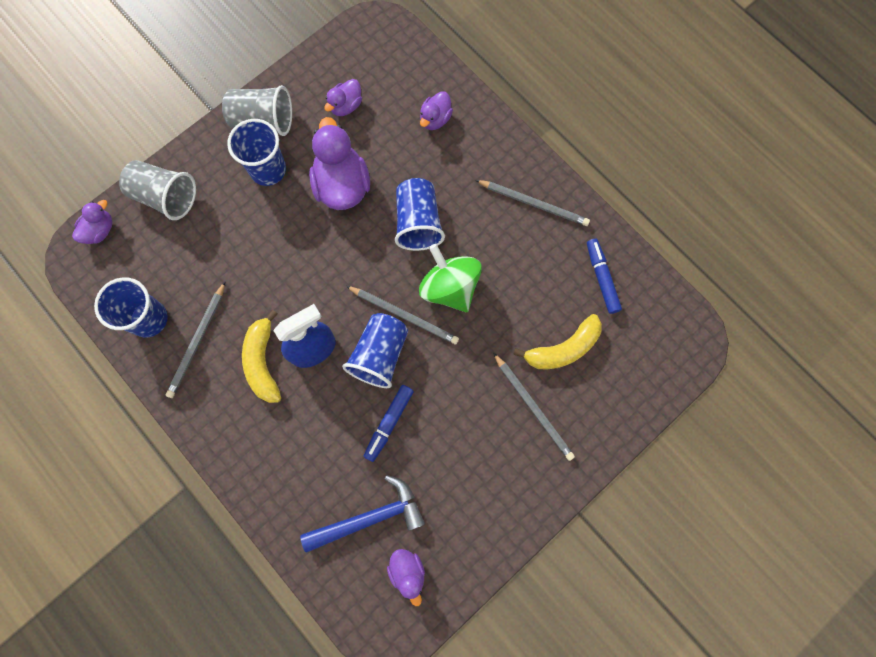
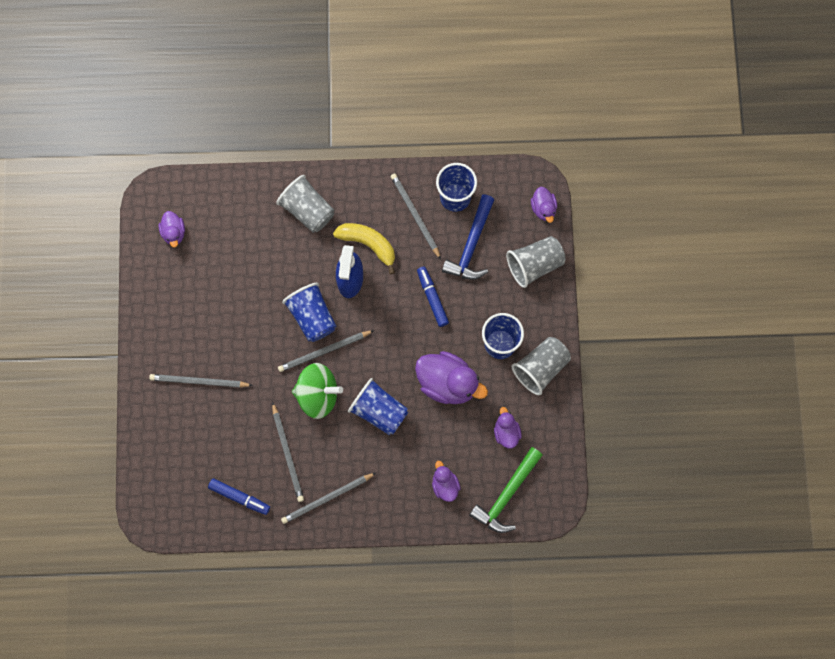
camera: 130 degrees right, 0 degrees up
blue hammer [300,475,425,553] -> blue hammer moved to [442,194,495,280]
blue marker [363,385,414,462] -> blue marker moved to [417,266,449,327]
purple duck [387,549,425,606] -> purple duck turned 120 degrees counterclockwise [158,211,185,248]
yellow banana [513,314,602,369] -> none
none -> grey pencil [272,402,304,502]
none -> grey cup [276,175,334,233]
none -> green hammer [469,447,542,533]

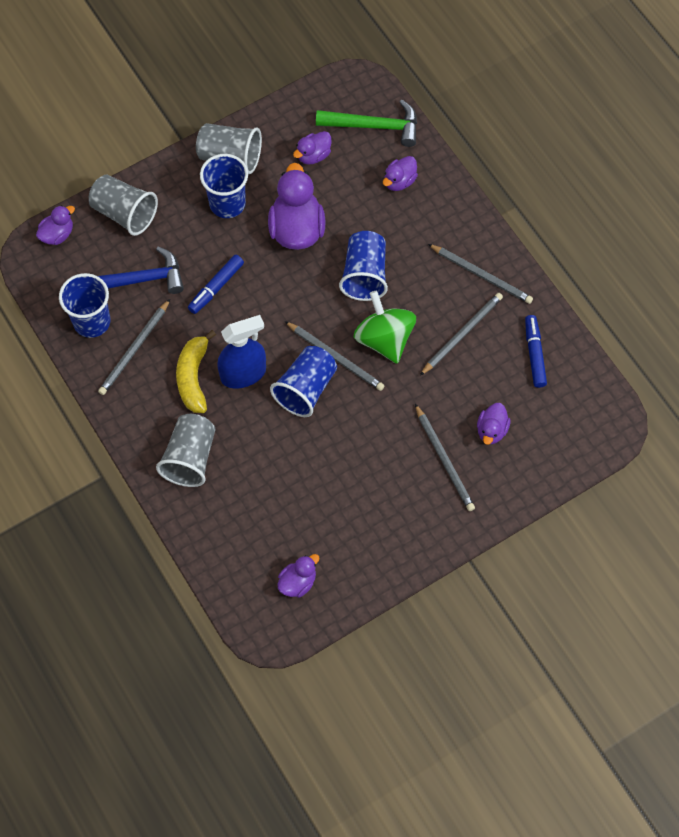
camera: 120 degrees left, 10 degrees down
none -> purple duck [477,403,511,445]

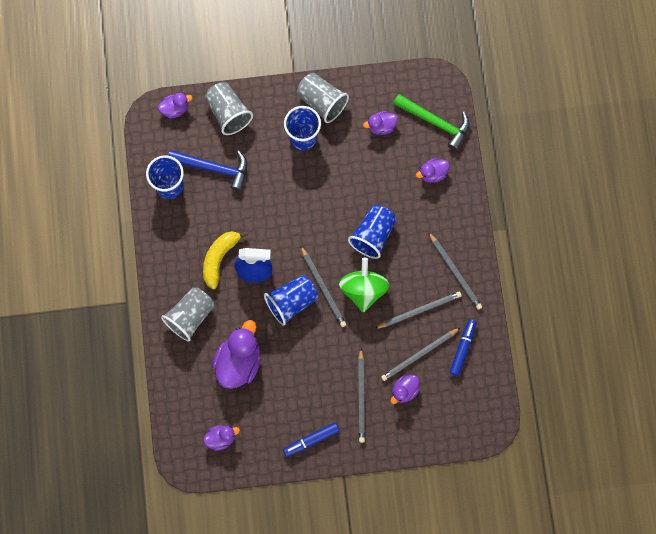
camera: 25 degrees right, 10 degrees up
grey pencil [98,299,170,395] -> grey pencil moved to [381,328,460,381]
blue marker [188,255,244,314] -> blue marker moved to [283,423,339,457]
purple duck [268,163,325,250] -> purple duck moved to [212,320,261,389]

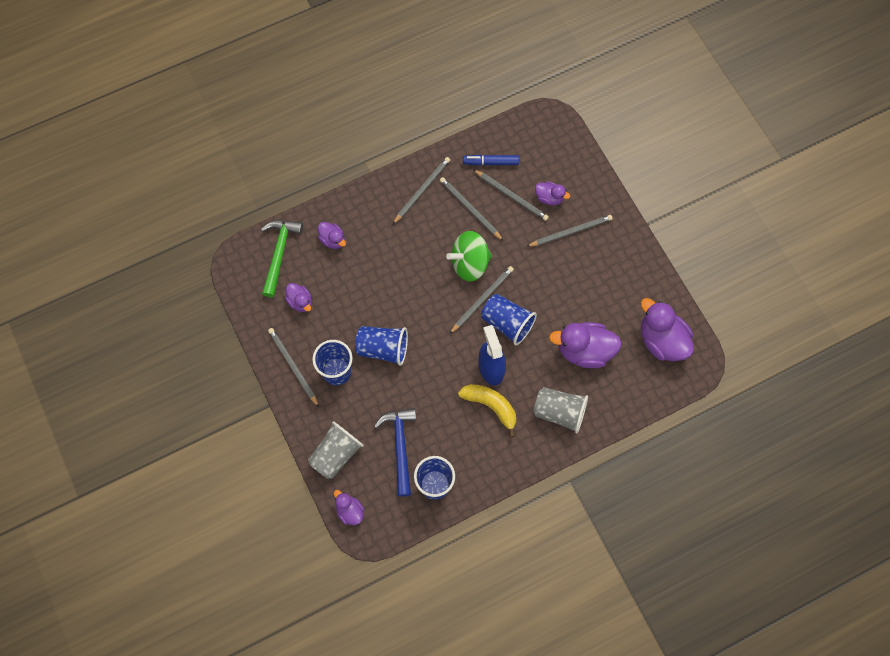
camera: 110 degrees left, 5 degrees down
yellow banana [203,231,248,289] -> yellow banana turned 150 degrees counterclockwise [458,384,516,438]
purple duck [203,425,240,451] -> purple duck [641,298,694,361], size x1.87
blue marker [283,423,339,457] -> none
grey cup [297,73,349,123] -> grey pencil [268,328,319,407]
blue cup [348,205,397,259] -> blue cup moved to [355,326,408,366]

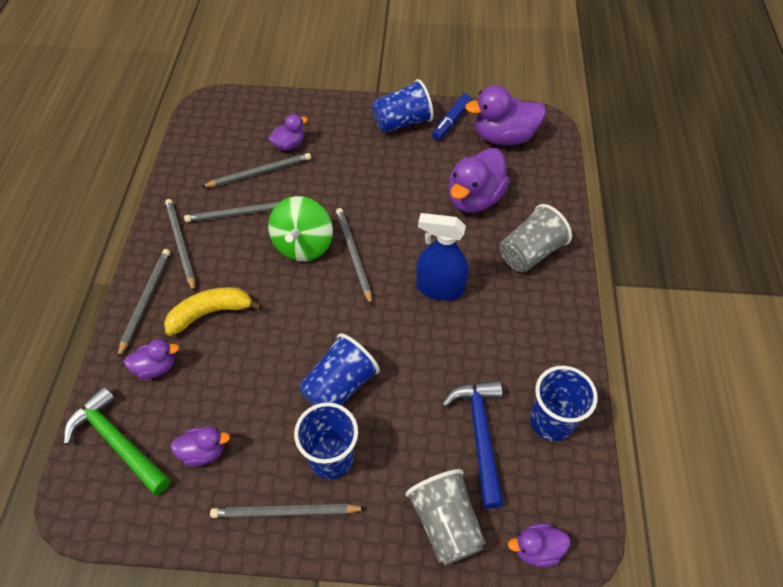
camera: 60 degrees left, 15 degrees down
blue hammer [374,408,416,497] -> blue hammer turned 60 degrees clockwise [442,380,504,509]
yellow banana [458,384,516,438] -> yellow banana moved to [164,287,262,336]
blue marker [463,155,519,166] -> blue marker moved to [432,93,472,140]
blue cup [481,294,537,345] -> blue cup moved to [372,79,434,133]
grey pencil [526,215,613,247] -> grey pencil moved to [118,249,170,358]

